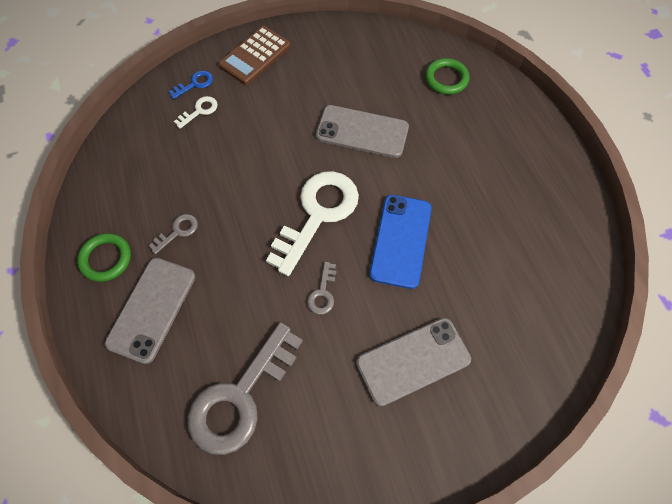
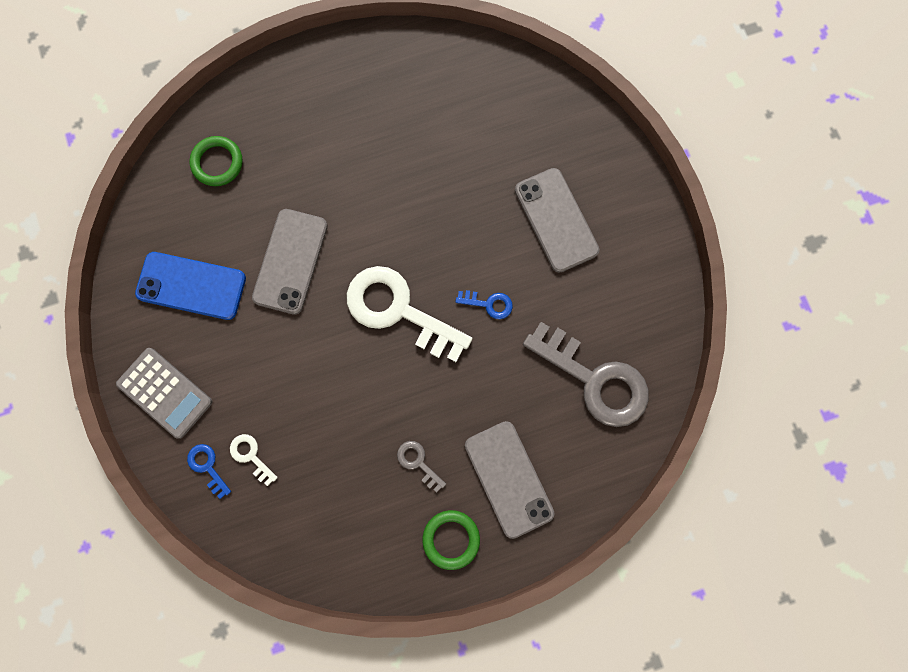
camera: 90 degrees left, 15 degrees up
grey phone [105,258,195,364] -> grey phone turned 45 degrees clockwise [465,421,555,539]
brown calculator [218,26,291,85] -> grey calculator [116,348,213,439]
grey key [307,262,337,315] -> blue key [456,290,513,319]
blue phone [369,195,432,289] -> blue phone moved to [135,252,246,320]

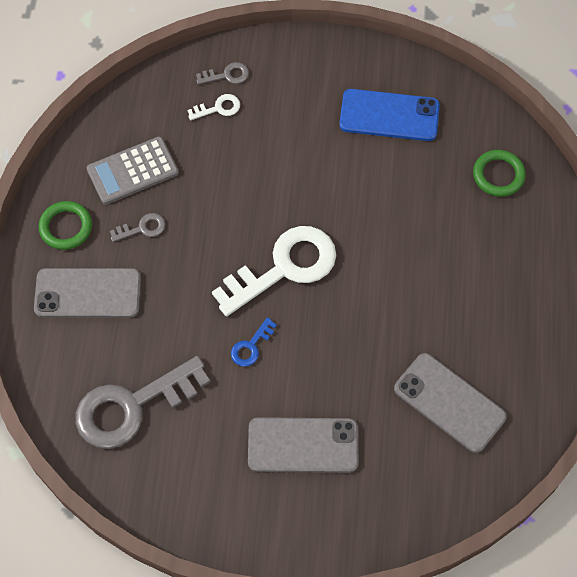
camera: 115 degrees right, 15 degrees down
grey calculator [116,348,213,439] -> grey calculator moved to [87,137,179,205]
blue phone [135,252,246,320] -> blue phone turned 60 degrees clockwise [339,89,440,141]
blue key [187,444,231,499] -> grey key [196,62,249,84]
grey phone [252,209,328,315] -> grey phone moved to [394,353,507,453]

